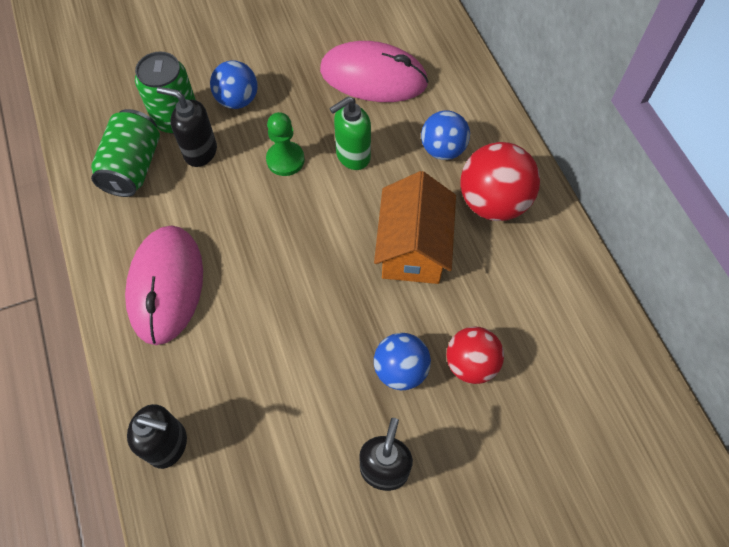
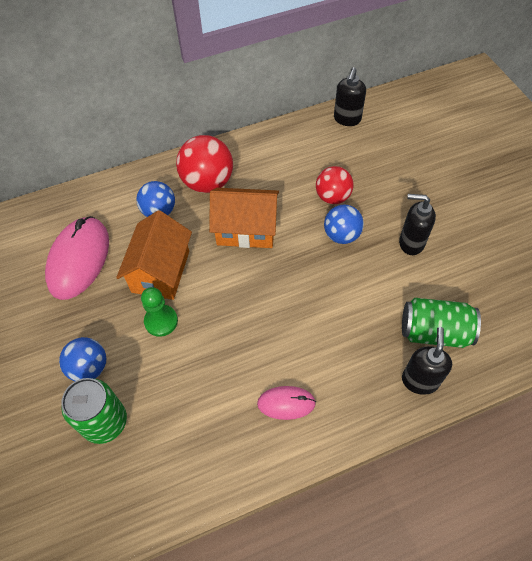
camera: 90 degrees left, 5 degrees down
green can [91,109,160,197] -> green can moved to [402,298,481,348]
pink mouse [125,225,203,345] -> pink mouse [257,386,316,420], size x0.53
black soap dispenser [157,87,217,167] -> black soap dispenser moved to [334,67,366,126]
green soap dispenser [329,96,371,170] -> orange house [116,210,192,300]

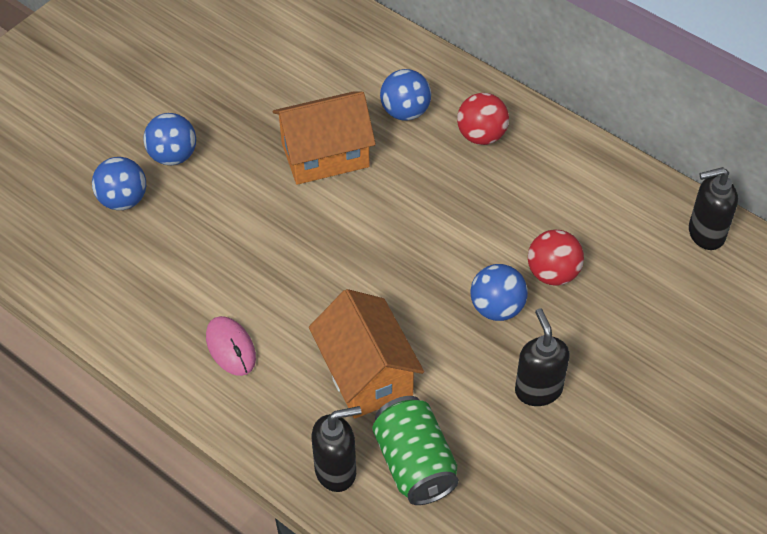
camera: 60 degrees right, 5 degrees down
pink mouse [45,216,109,300] -> none
green can [61,378,127,444] -> blue ball [92,157,146,210]
green pawn [141,287,178,337] -> none
red ball [176,135,233,193] -> red ball [457,93,509,145], size x0.66
orange house [209,188,279,248] -> orange house moved to [309,289,424,419]

